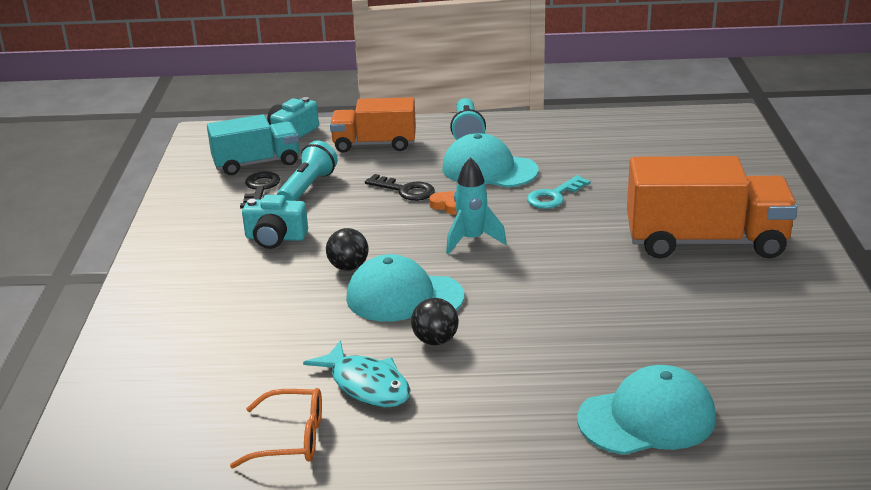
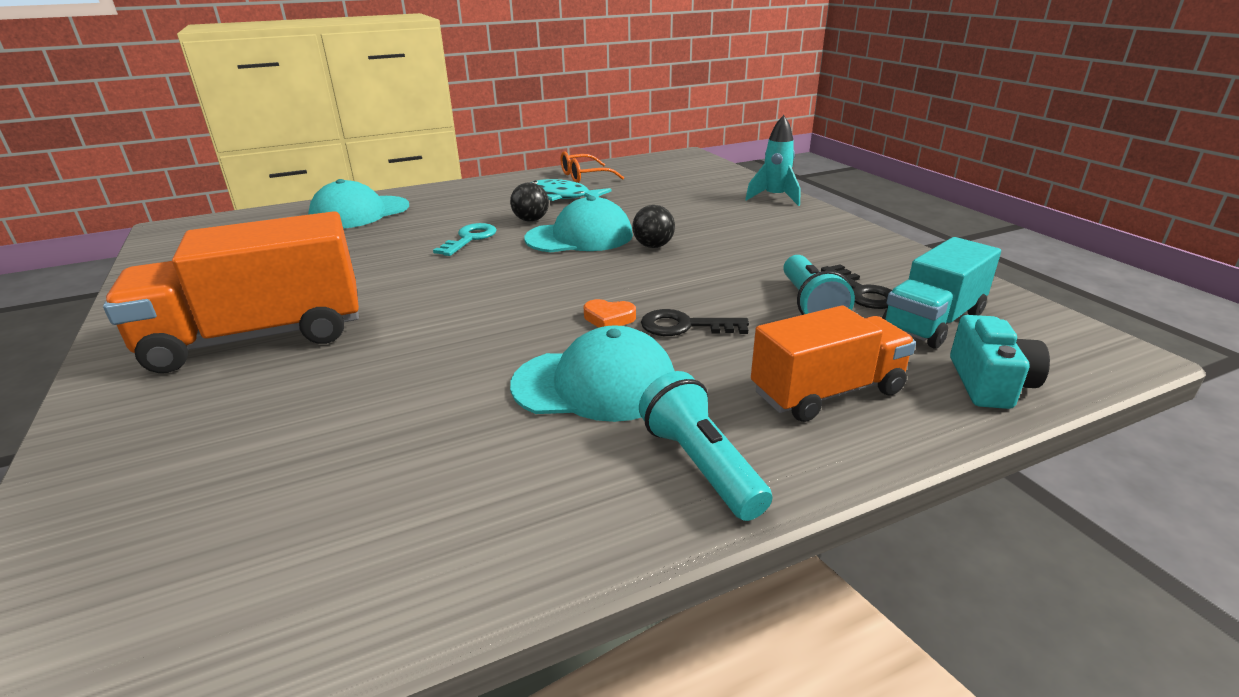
camera: 155 degrees right, 0 degrees up
turquoise camera [242,195,308,249] -> none
turquoise rocket [446,157,507,254] -> turquoise rocket moved to [745,115,800,206]
turquoise key [527,175,590,209] -> turquoise key moved to [433,223,497,256]

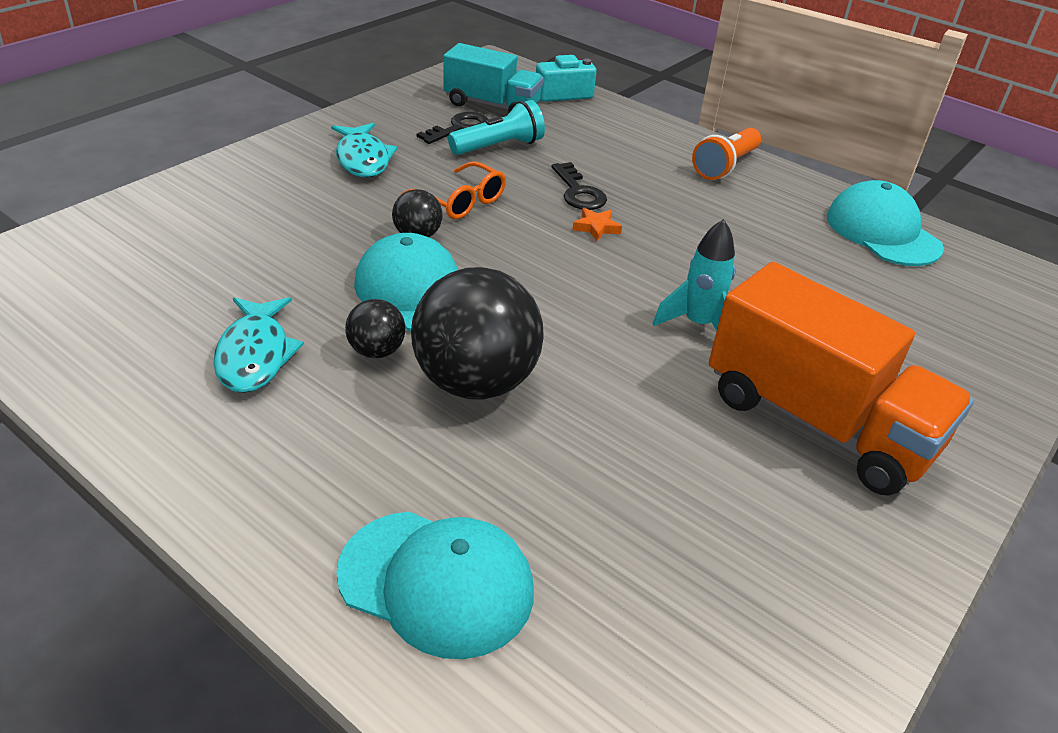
camera: 120 degrees left, 10 degrees up
turquoise key [433,223,497,256] -> black ball [411,267,544,400]
turquoise cap [510,325,675,422] -> turquoise cap moved to [827,180,944,266]
orange glasses [561,151,624,183] -> orange glasses moved to [400,161,506,219]
orange heart [584,299,636,328] -> orange star [572,208,622,241]
turquoise flashlight [639,371,773,521] -> orange flashlight [692,128,761,180]
turquoise rocket [745,115,800,206] -> turquoise rocket moved to [653,219,735,331]
orange truck [751,305,916,422] -> none
none -> turquoise fish [331,123,397,178]

